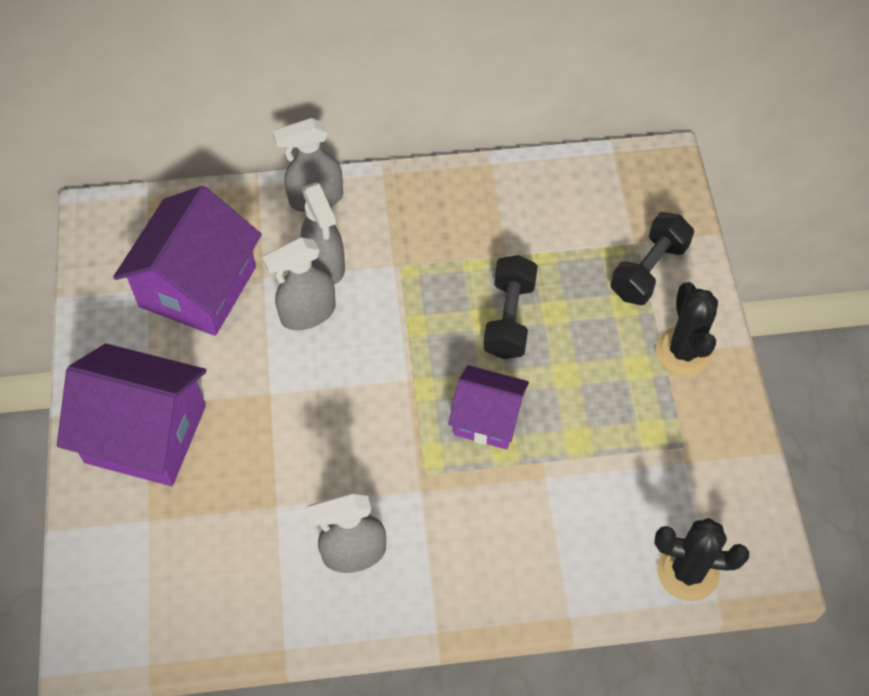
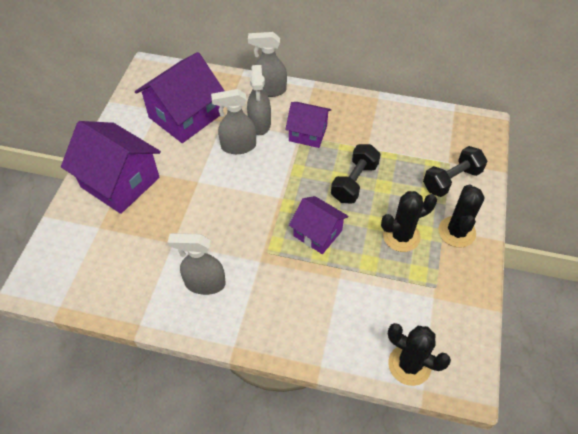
camera: 20 degrees right, 5 degrees down
none -> purple house [285,102,331,148]
none -> black cactus [381,191,437,252]

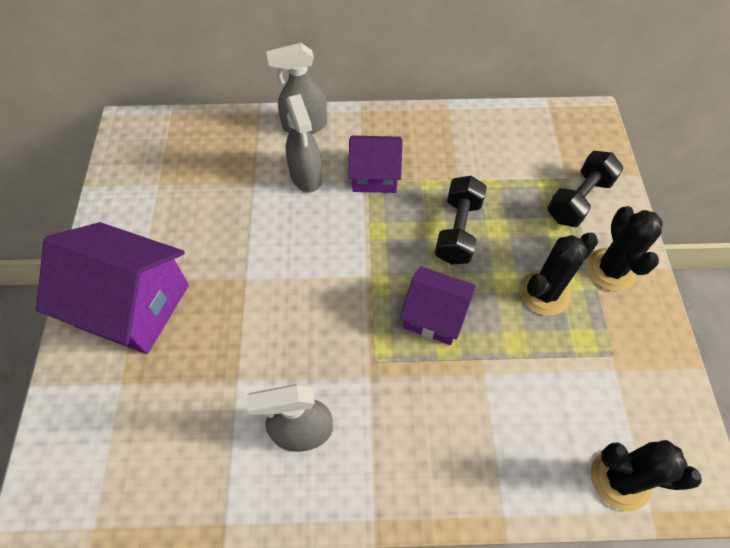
camera: 15 degrees left, 5 degrees up
purple house [135,52,225,143] -> none
grey spray bottle [211,89,256,154] -> none

